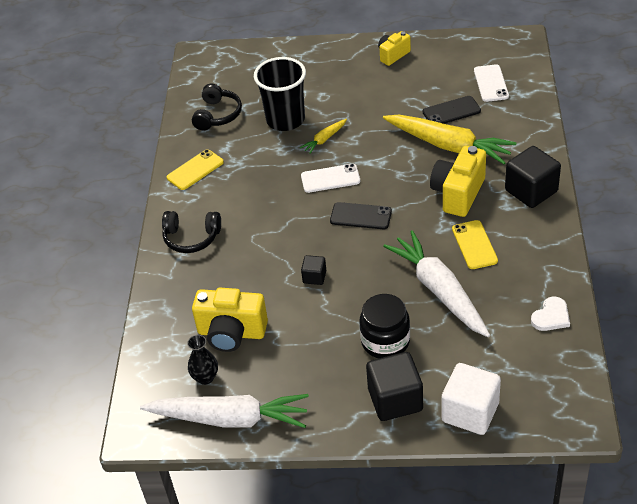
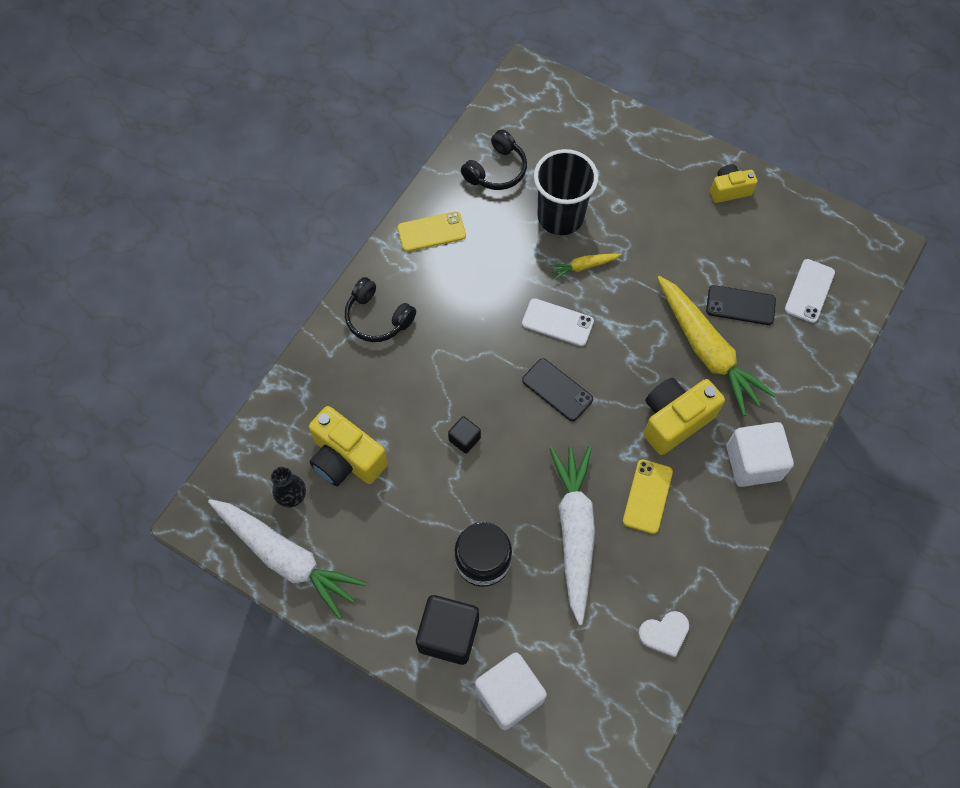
camera: 25 degrees right, 20 degrees up
black cube [505,146,561,208] -> white cube [726,422,794,487]

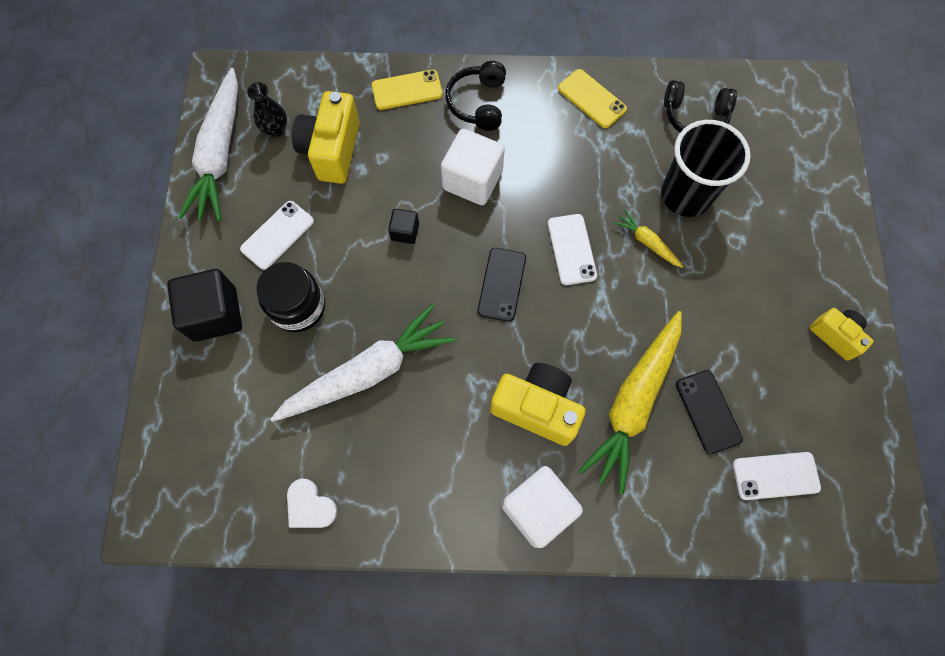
camera: 60 degrees right, 5 degrees up
white cube [475,652,547,730] -> white cube moved to [441,129,505,205]
yellow phone [623,459,673,534] -> yellow phone moved to [372,69,443,110]
none -> white phone [240,201,314,270]

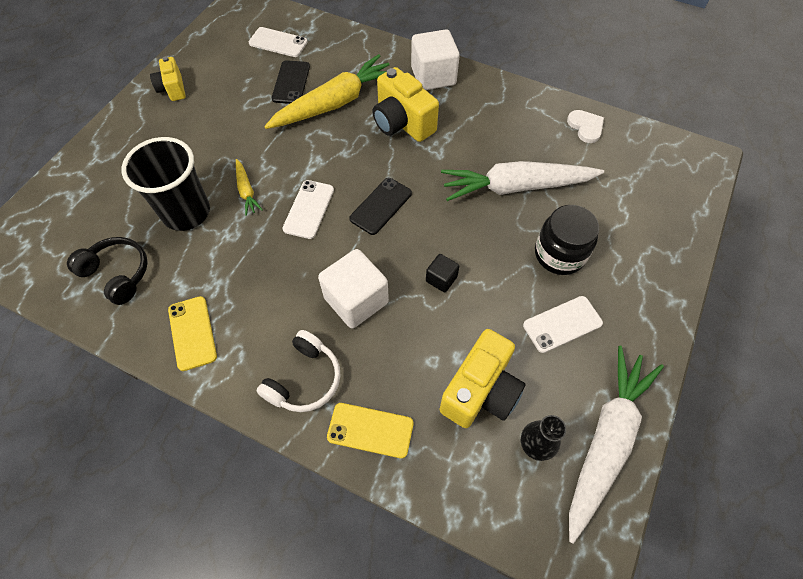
camera: 155 degrees left, 10 degrees down
black cube [167,269,242,342] -> none
black headphones [445,61,506,131] -> white headphones [257,330,341,412]

